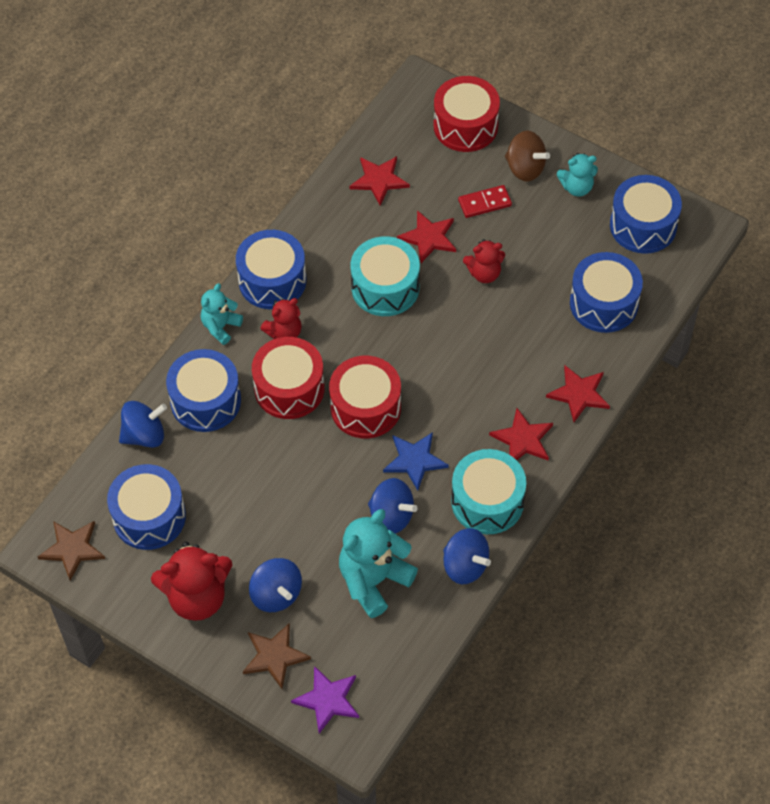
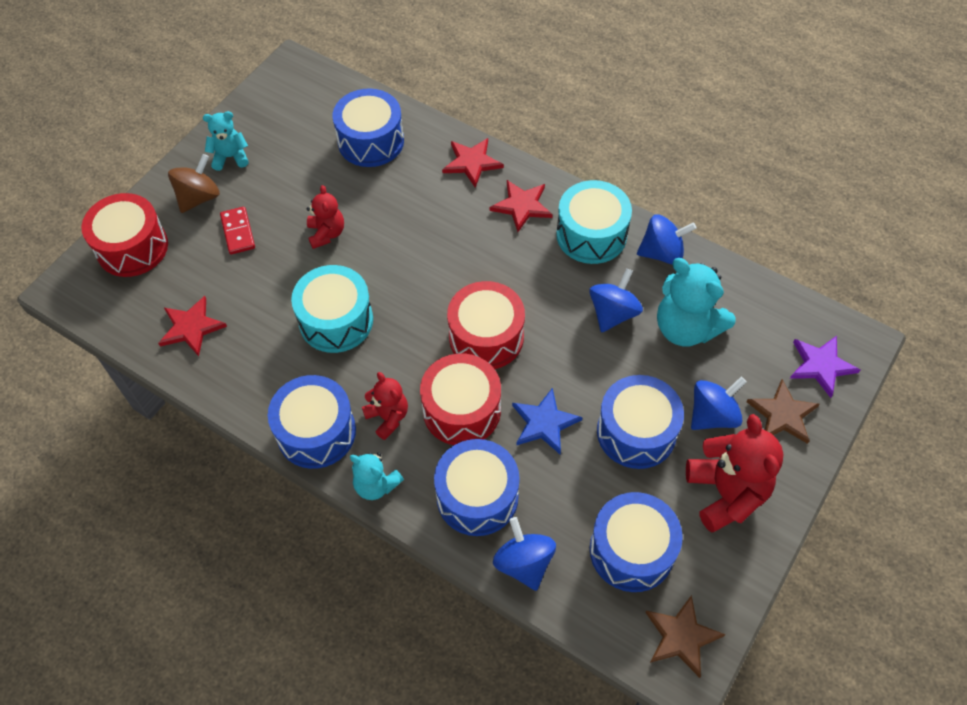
camera: 90 degrees left, 0 degrees up
blue star [383,432,449,491] -> blue star moved to [512,388,583,454]
red star [397,210,456,263] -> none
blue spinning top [443,528,491,584] -> blue spinning top turned 45 degrees clockwise [637,214,697,264]
turquoise teddy bear [557,153,598,196] -> turquoise teddy bear turned 90 degrees counterclockwise [203,111,249,171]
blue drum [610,175,682,254] -> blue drum moved to [597,375,684,469]

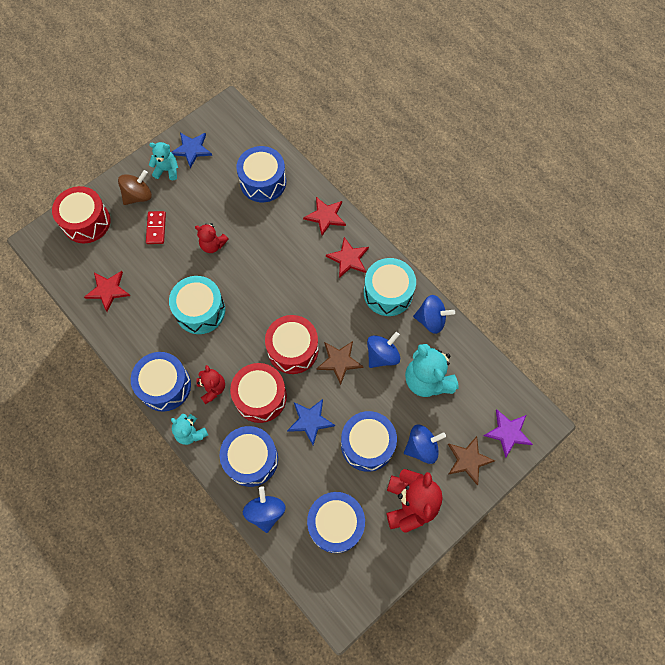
camera: 15 degrees right, 10 degrees up
red teddy bear [307,185,344,249] -> red teddy bear turned 105 degrees clockwise [195,223,229,253]
brown star [645,595,726,678] -> brown star moved to [316,341,363,385]
none -> blue star [171,133,212,168]

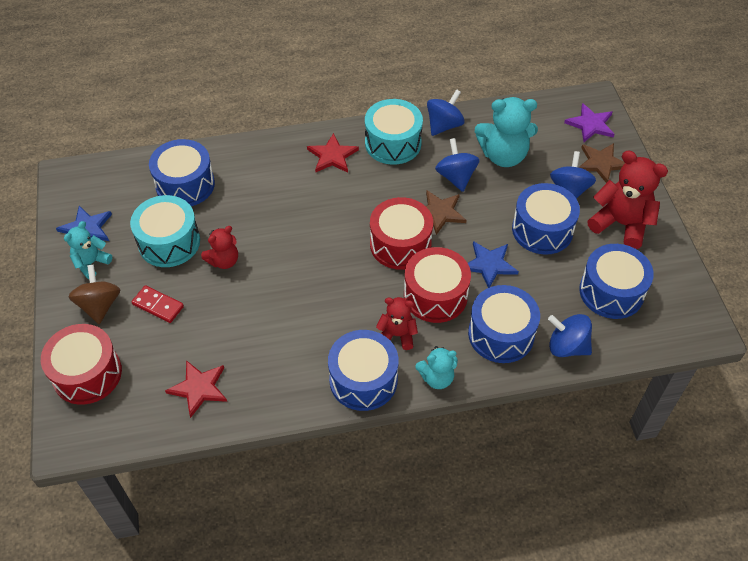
camera: 60 degrees left, 15 degrees down
turquoise drum [169,276,225,334] -> turquoise drum moved to [130,195,200,267]
red star [303,197,346,236] -> none

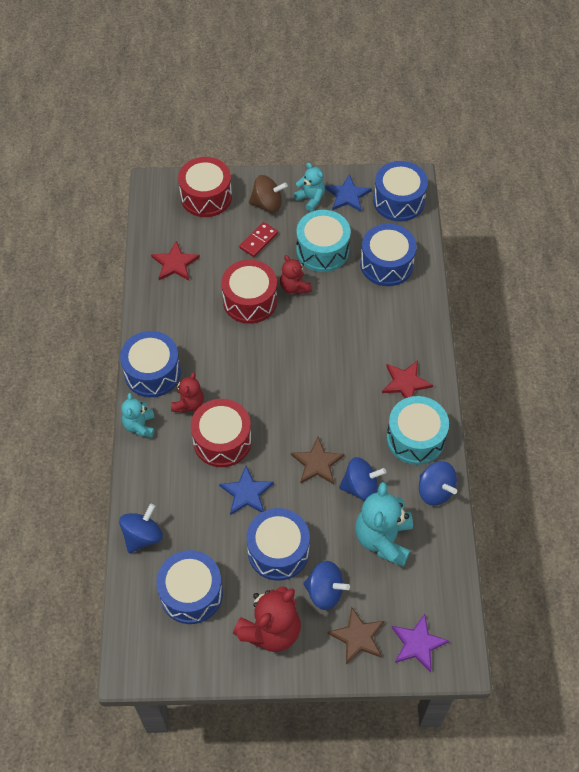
camera: 100 degrees right, 5 degrees up
red drum [370,197,433,270] -> red drum moved to [221,260,277,324]
blue drum [468,285,540,363] -> blue drum moved to [373,161,428,222]

